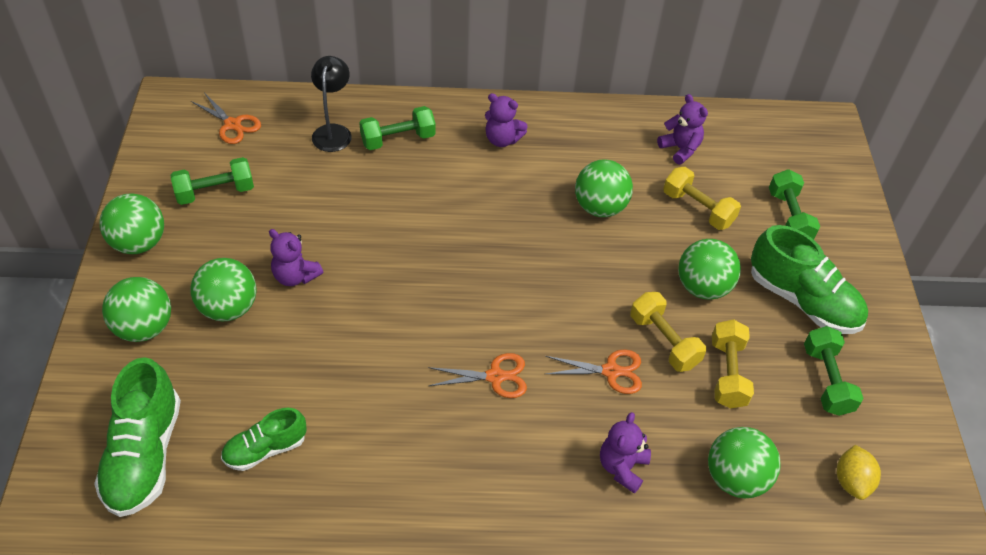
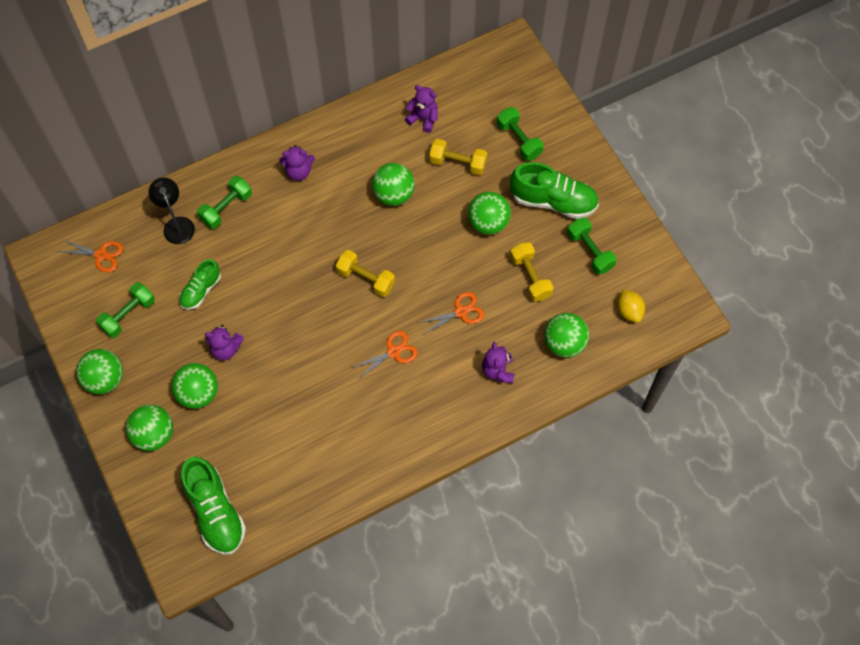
camera: 25 degrees left, 15 degrees up
green shoe [221,408,307,471] -> green shoe moved to [179,259,221,310]
yellow dumbbell [631,292,706,372] -> yellow dumbbell moved to [336,250,395,297]

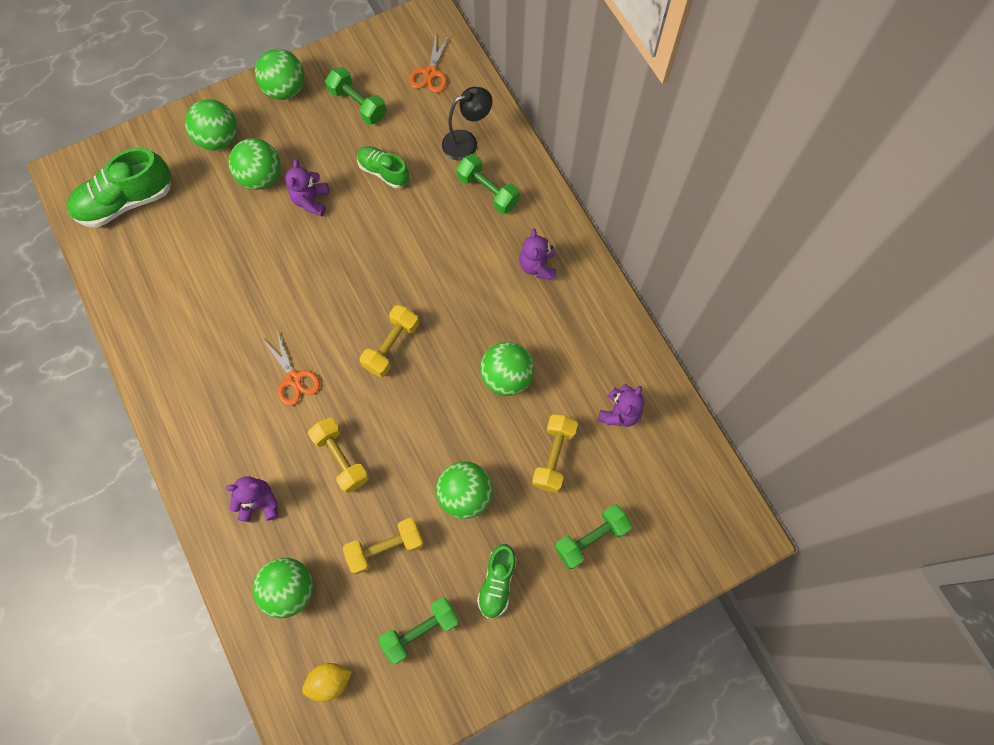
camera: 90 degrees right, 5 degrees up
orange scissors [417,292,484,335] -> yellow dumbbell [308,417,369,493]
green shoe [510,162,599,219] -> green shoe [477,544,517,618], size x0.59

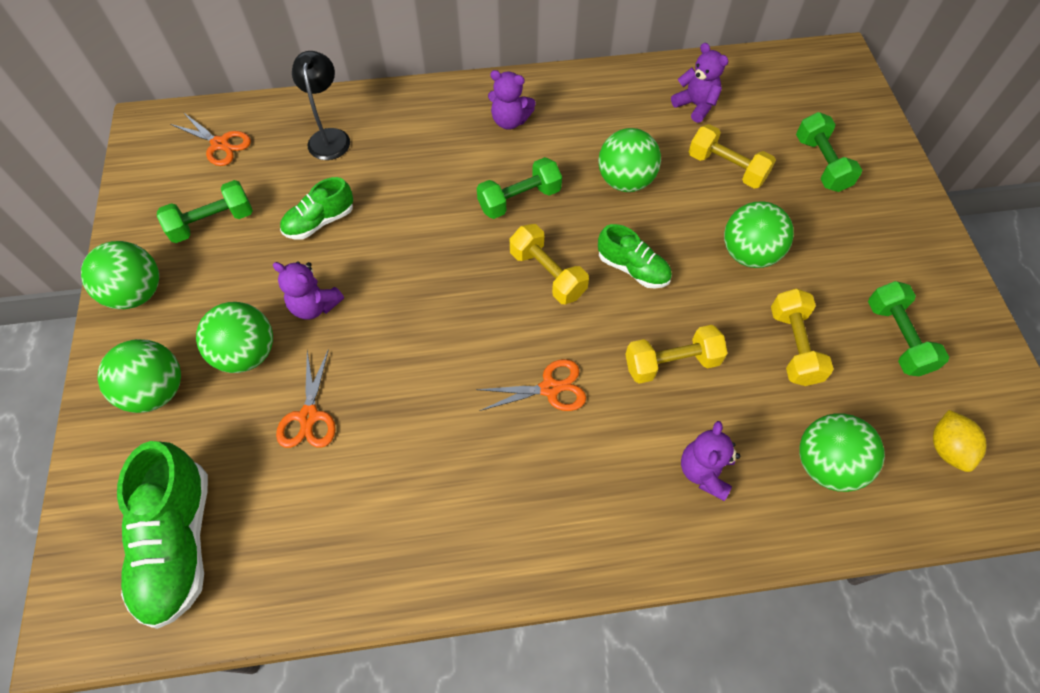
camera: 70 degrees left, 10 degrees down
green dumbbell [456,154,520,214] -> green dumbbell moved to [477,157,562,219]
green shoe [477,544,517,618] -> green shoe moved to [598,224,672,289]
none -> orange scissors [276,349,336,448]

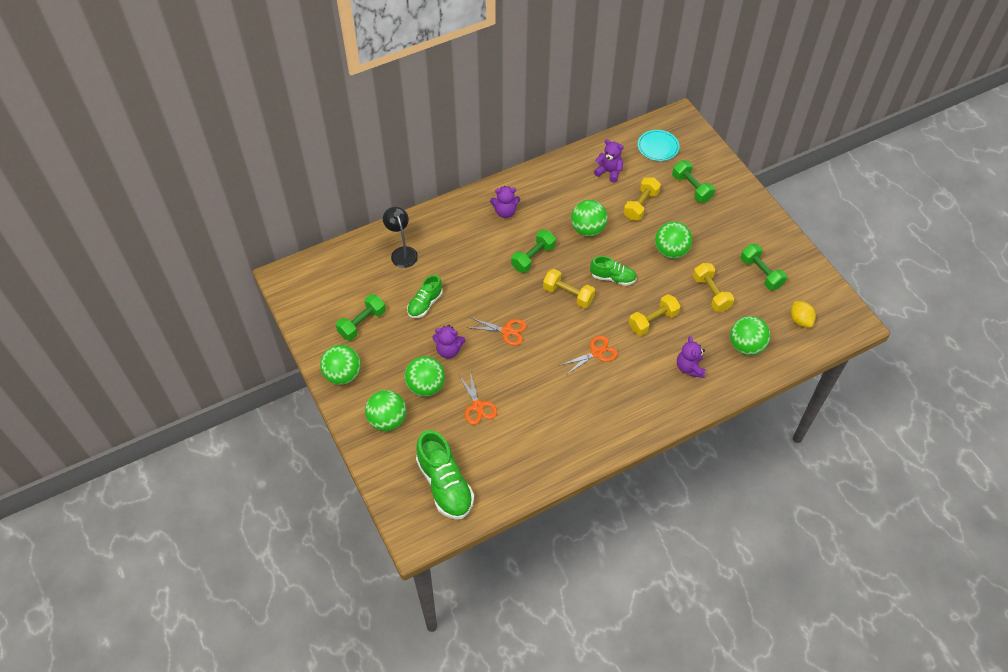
camera: 20 degrees left, 5 degrees down
orange scissors [170,112,251,166] -> orange scissors moved to [469,317,527,346]
yellow dumbbell [689,124,776,188] -> yellow dumbbell turned 75 degrees counterclockwise [624,177,661,221]
none -> turquoise plate [638,130,680,161]

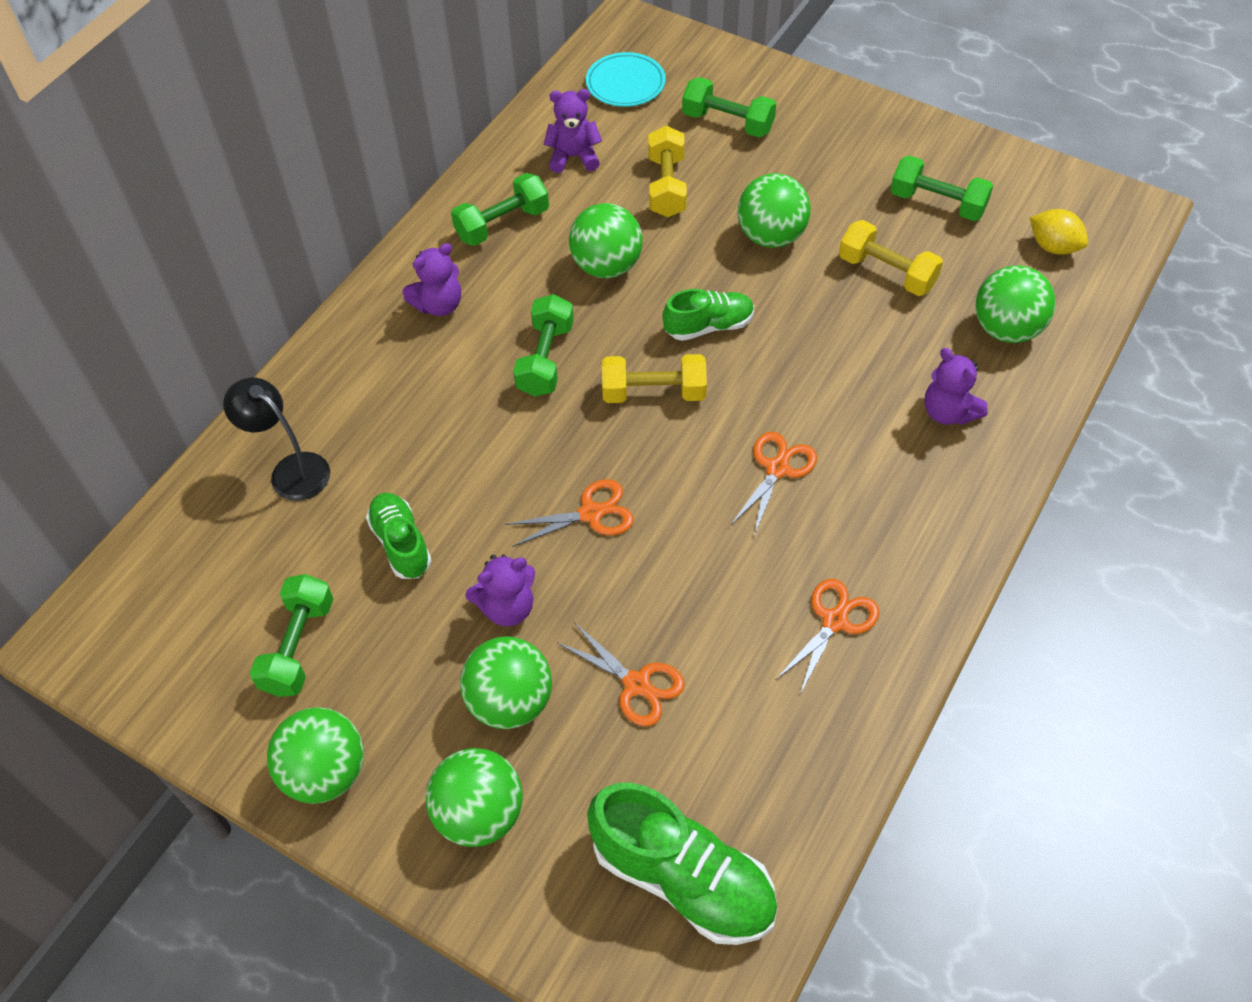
camera: 30 degrees left, 0 degrees up
green shoe [407,275,443,318] -> green shoe turned 150 degrees clockwise [366,493,431,579]
yellow dumbbell [629,294,681,336] -> none
none -> green dumbbell [451,173,549,246]
none -> orange scissors [776,579,880,694]

